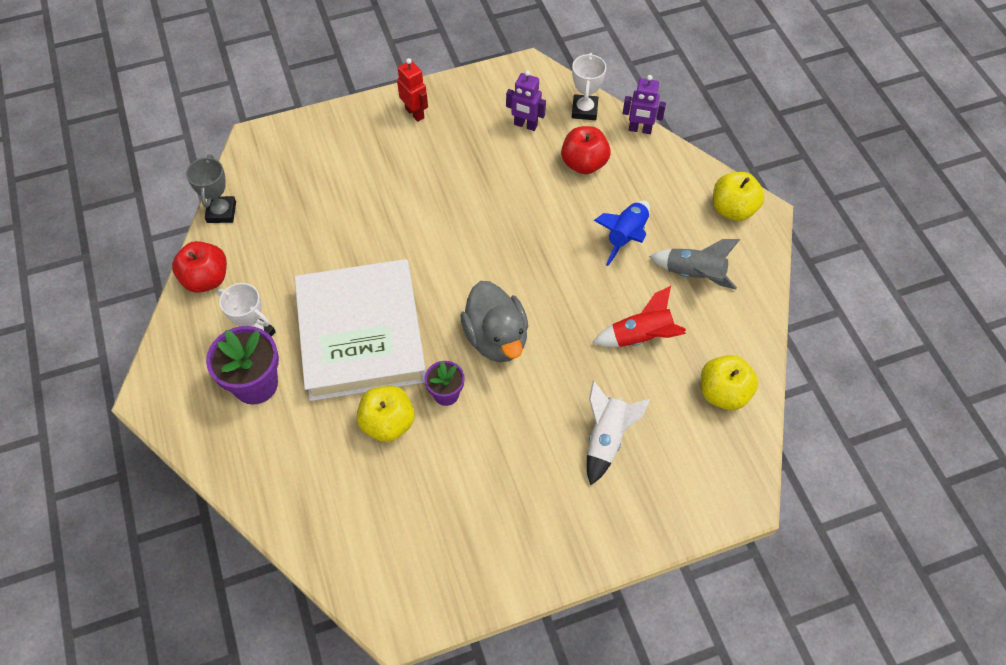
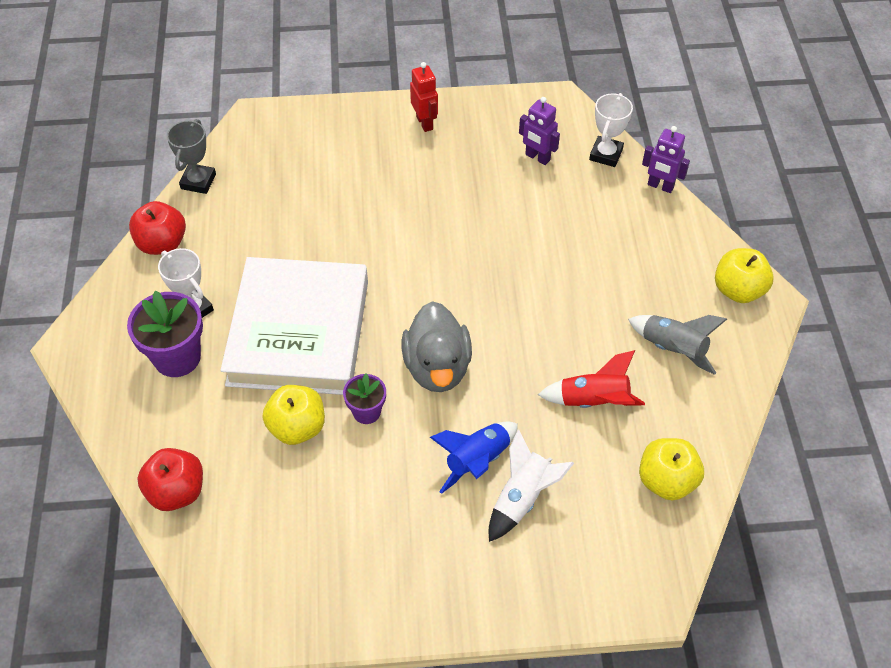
camera: 15 degrees right, 5 degrees down
red apple [561,126,611,174] -> red apple moved to [137,448,203,511]
blue rocket [593,200,650,266] -> blue rocket moved to [430,421,518,494]

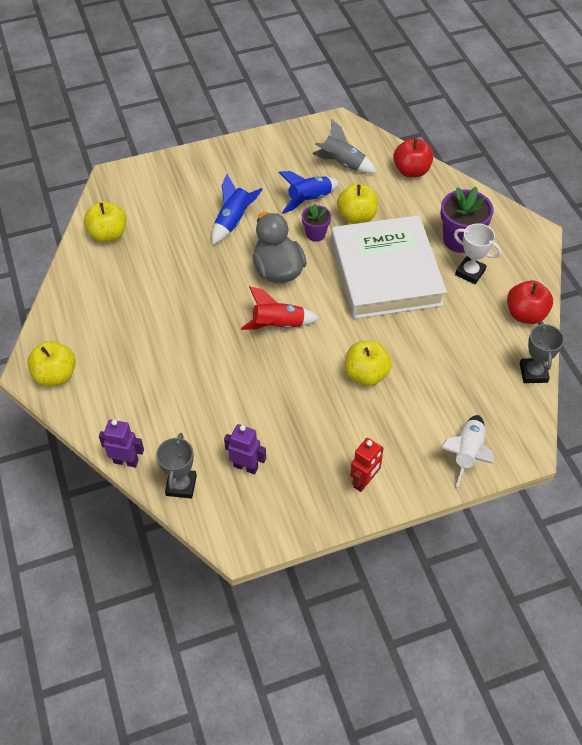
camera: 165 degrees right, 0 degrees up
red robot [410,62,438,132] -> red robot turned 105 degrees counterclockwise [350,438,384,492]
white rocket [489,429,574,542] -> white rocket moved to [441,415,493,487]
red rocket [538,350,645,408] -> red rocket moved to [241,286,320,330]
white trophy [589,93,633,167] -> grey trophy [156,433,197,499]
grey rocket [628,315,727,375] -> grey rocket moved to [313,119,377,174]
none -> blue rocket [279,171,340,214]
none -> yellow apple [345,341,392,386]

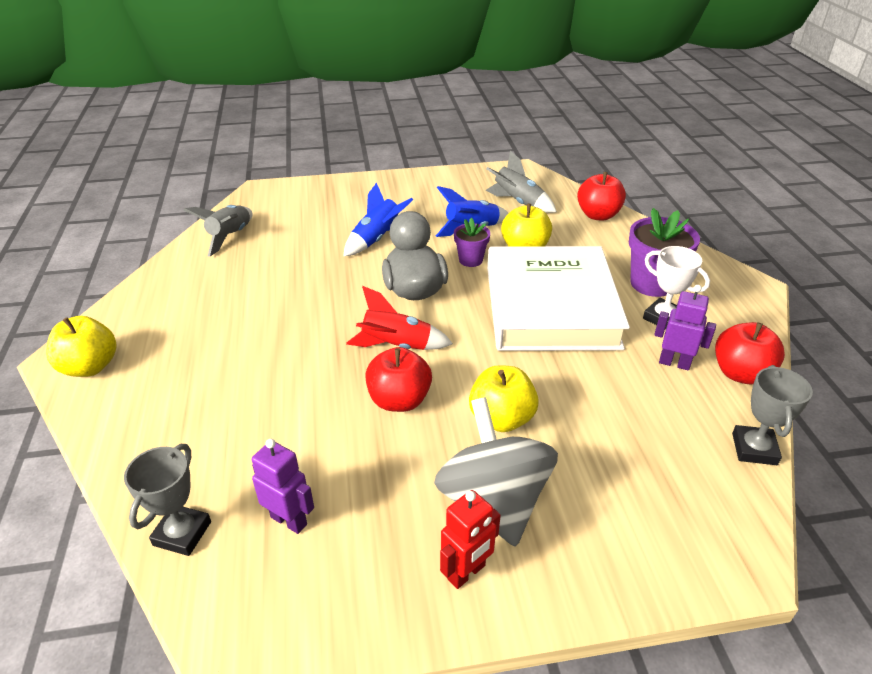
camera: 10 degrees right, 15 degrees down
yellow apple [84,201,126,243] -> grey rocket [184,205,253,257]
purple robot [99,420,144,468] -> purple robot moved to [654,285,716,370]
white rocket [441,415,493,487] -> none
none -> red apple [365,347,432,412]
none -> grey spinning top [434,397,558,547]

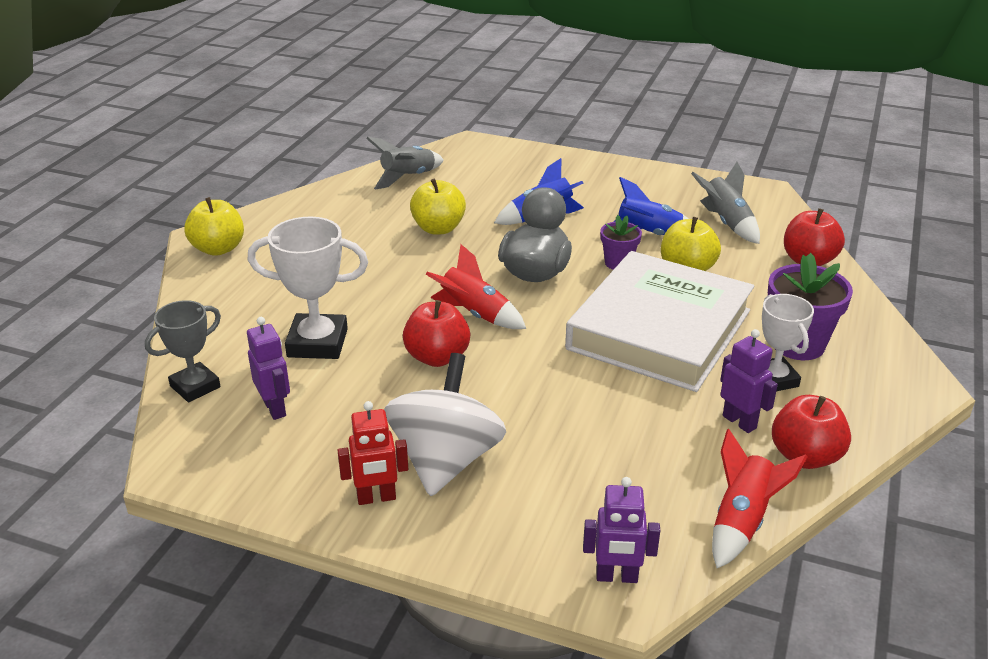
camera: 30 degrees right, 5 degrees down
grey spinning top [434,397,558,547] -> white spinning top [384,353,506,496]
yellow apple [469,365,539,432] -> yellow apple moved to [410,178,466,235]
grey trophy [732,365,813,465] -> red rocket [712,429,807,568]
none -> white trophy [248,217,368,359]
none -> purple robot [583,477,660,583]

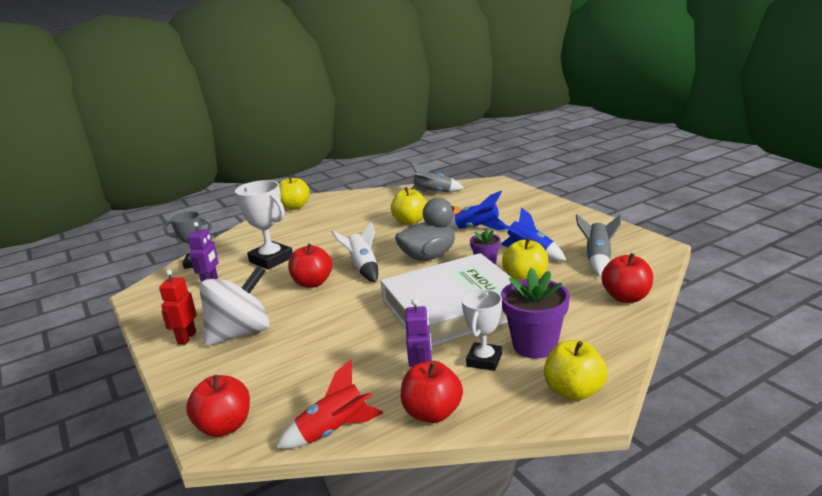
camera: 40 degrees right, 10 degrees down
red robot [337,401,408,505] -> red robot turned 75 degrees clockwise [159,270,197,345]
red rocket [426,244,526,329] -> white rocket [332,222,378,283]
purple robot [583,477,660,583] -> red apple [186,375,250,437]
none -> yellow apple [544,340,607,401]

